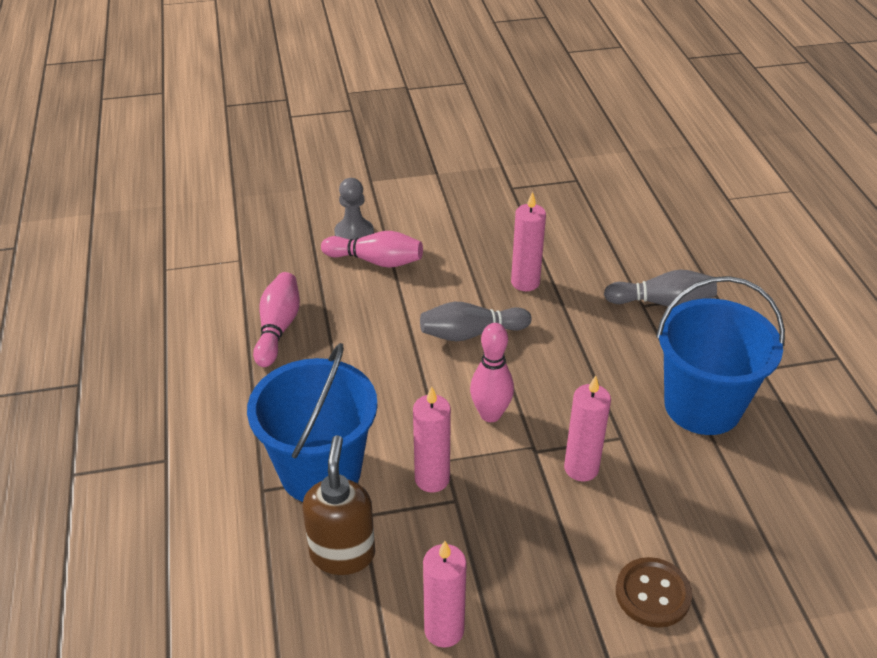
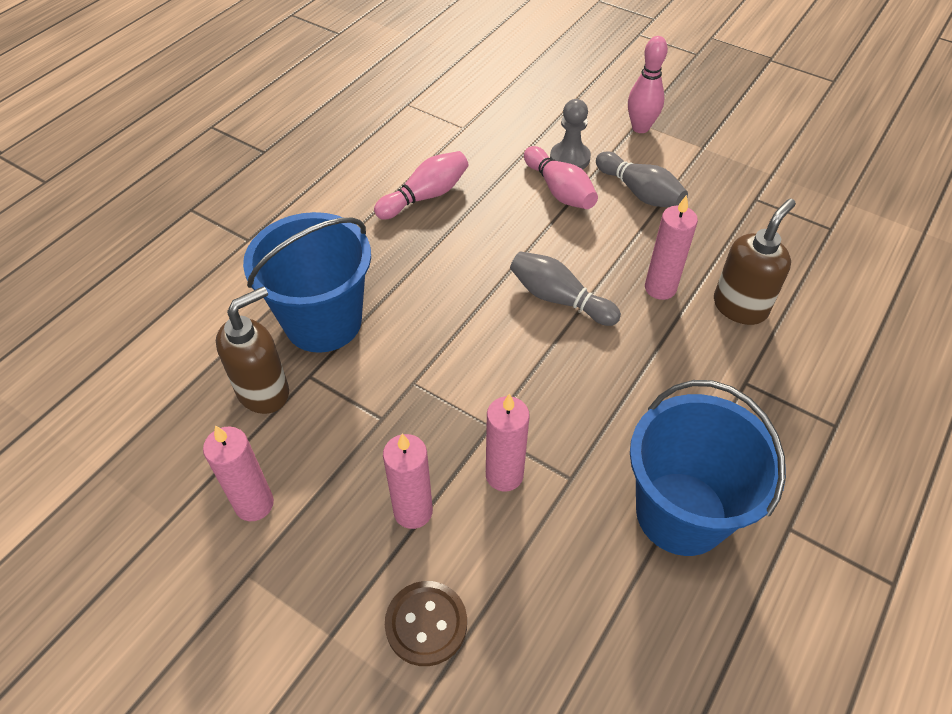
camera: 45 degrees right, 10 degrees up
pink candle [413,386,451,492] -> pink candle moved to [383,433,433,529]
pink bowling pin [470,323,514,422] -> pink bowling pin moved to [628,36,668,133]
grey bowling pin [604,270,717,307] -> grey bowling pin moved to [596,151,688,207]
none -> brown soap dispenser [714,199,796,325]

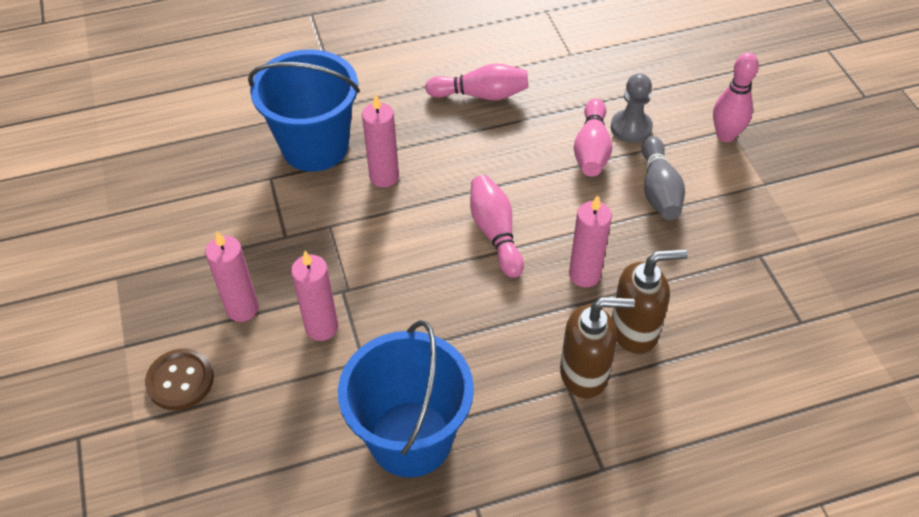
camera: 40 degrees right, 0 degrees up
pink candle [203,425,274,521] -> pink candle moved to [362,94,399,188]
brown soap dispenser [216,287,289,414] -> brown soap dispenser moved to [560,297,635,398]
grey bowling pin [510,251,621,326] -> pink bowling pin [470,175,524,278]

